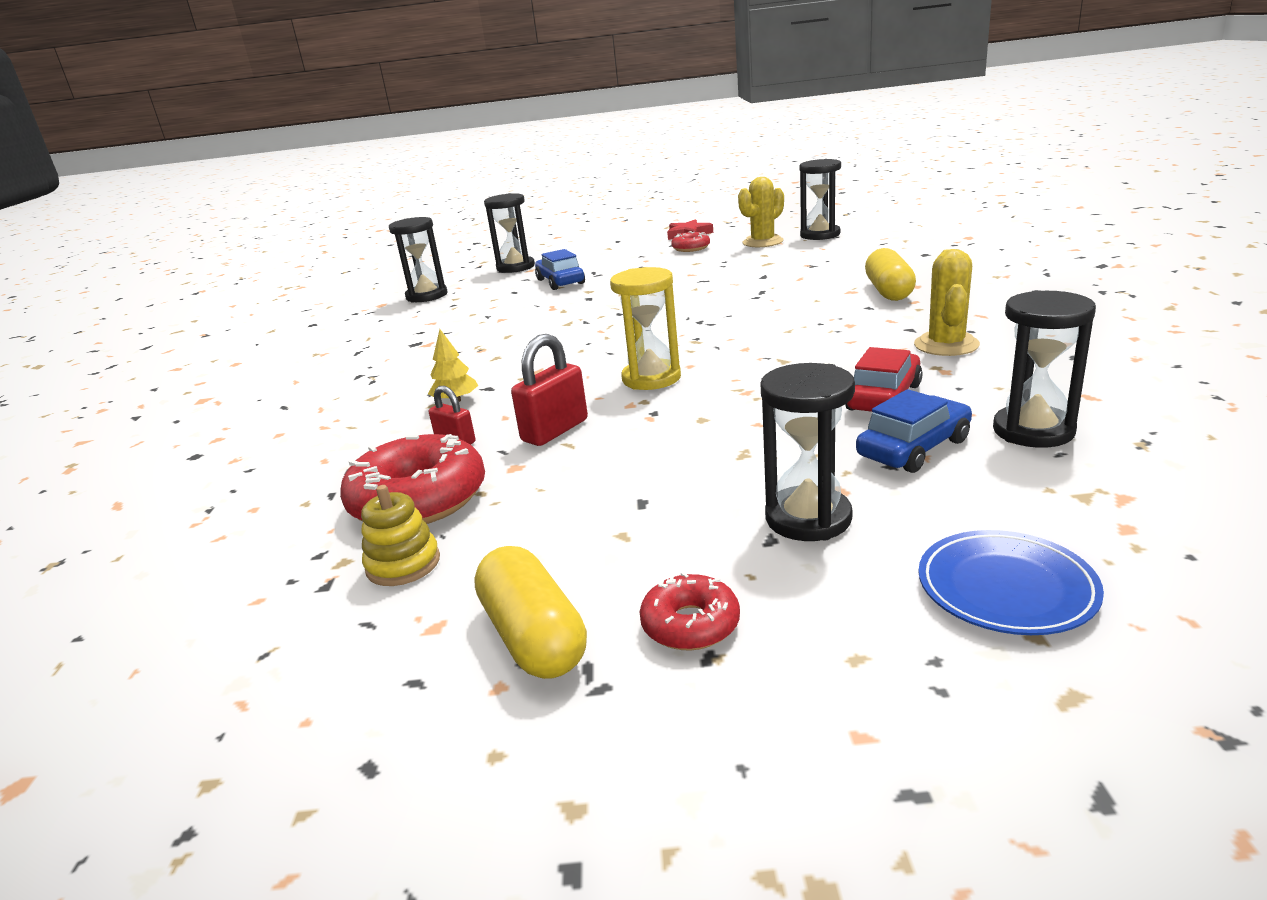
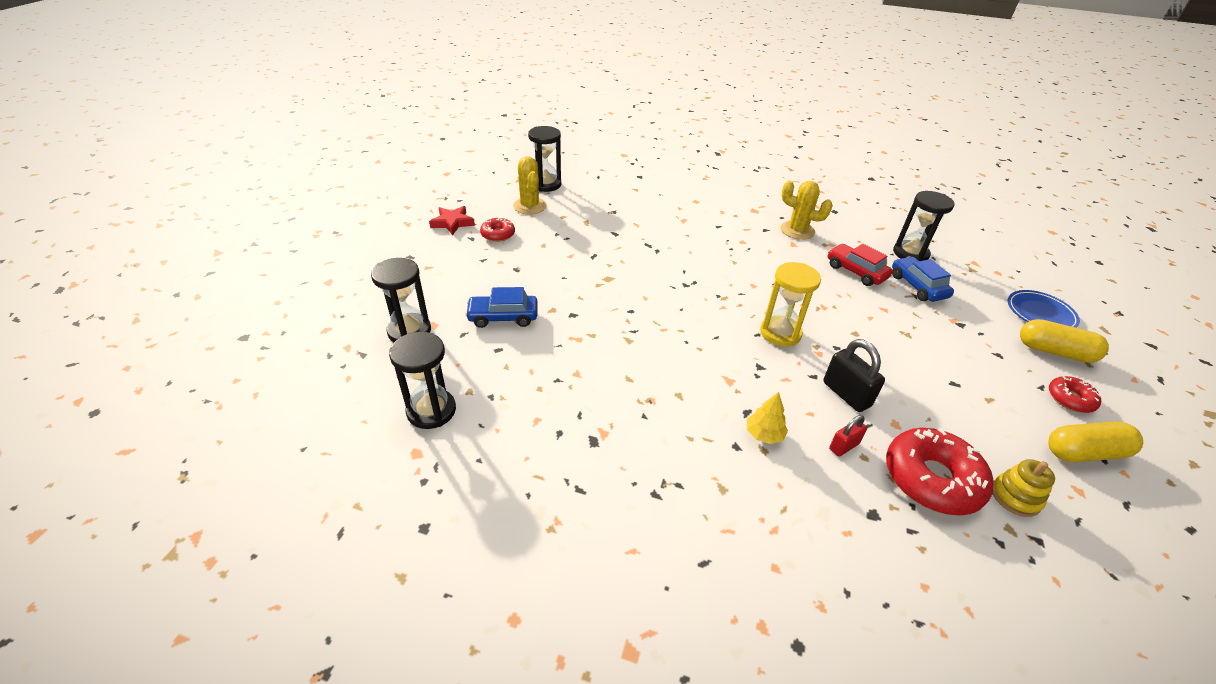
camera: 75 degrees left, 15 degrees up
red padlock [511,334,588,446] -> black padlock [823,339,885,412]
black hourglass [761,363,855,541] -> none
yellow capsule [865,248,916,301] -> yellow capsule moved to [1020,319,1109,363]

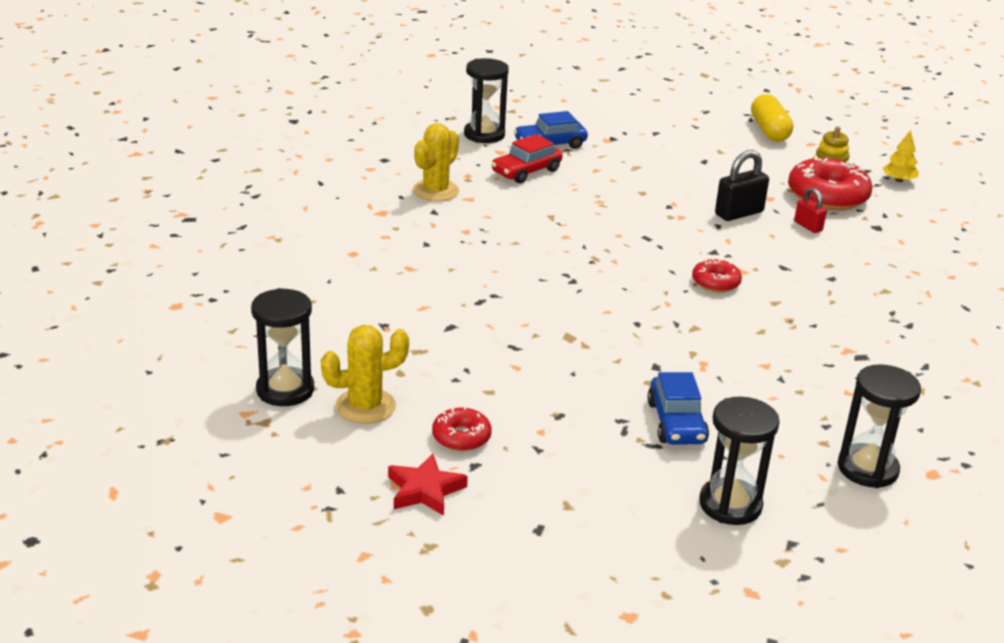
camera: 90 degrees left, 10 degrees down
yellow tree [747,392,788,444] -> yellow tree moved to [883,130,919,182]
yellow hourglass [760,262,821,347] -> none
blue plate [1008,290,1080,328] -> none
yellow capsule [1020,319,1109,363] -> none
red donut [1049,376,1101,413] -> red donut moved to [692,258,742,292]

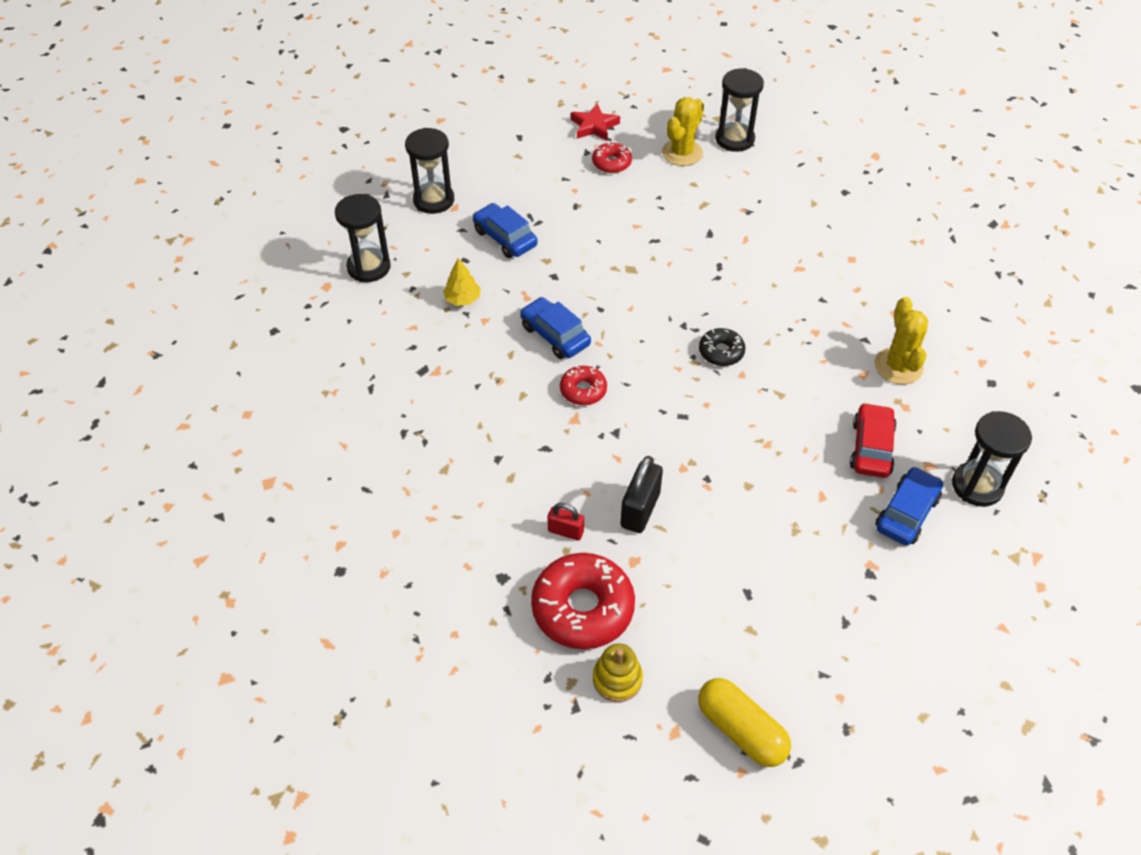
camera: 145 degrees right, 20 degrees up
yellow tree [883,130,919,182] -> yellow tree moved to [443,258,481,306]
none -> blue car [520,297,591,359]
none -> black donut [699,328,745,366]

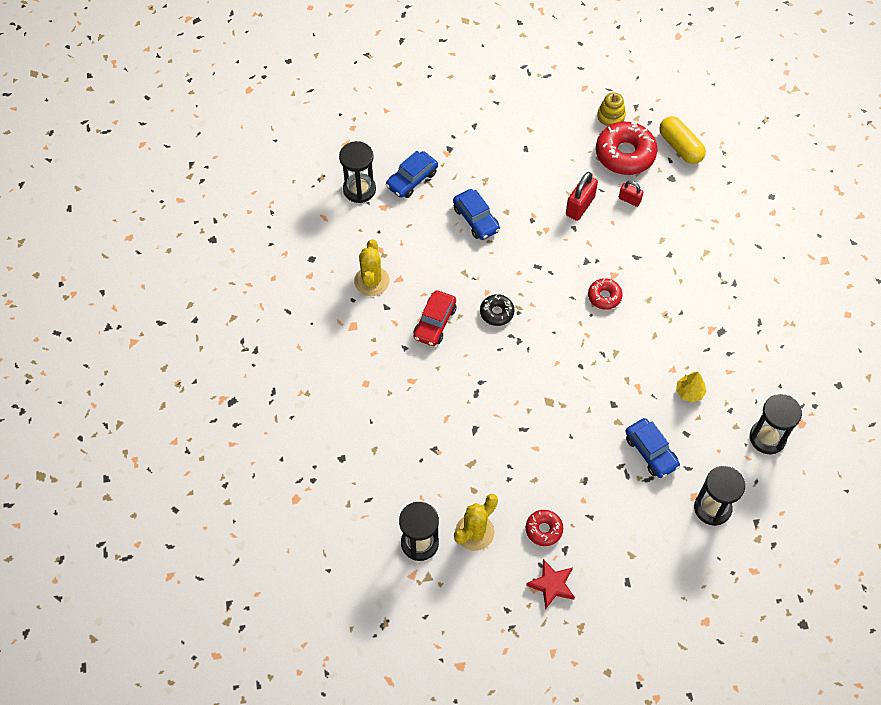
camera: 170 degrees left, 10 degrees up
blue car [520,297,591,359] -> blue car moved to [453,189,500,240]
black padlock [620,456,663,533] -> red padlock [566,172,598,221]
yellow capsule [698,678,791,767] -> yellow capsule moved to [659,116,706,164]
red car [850,403,897,478] -> red car moved to [414,290,456,346]

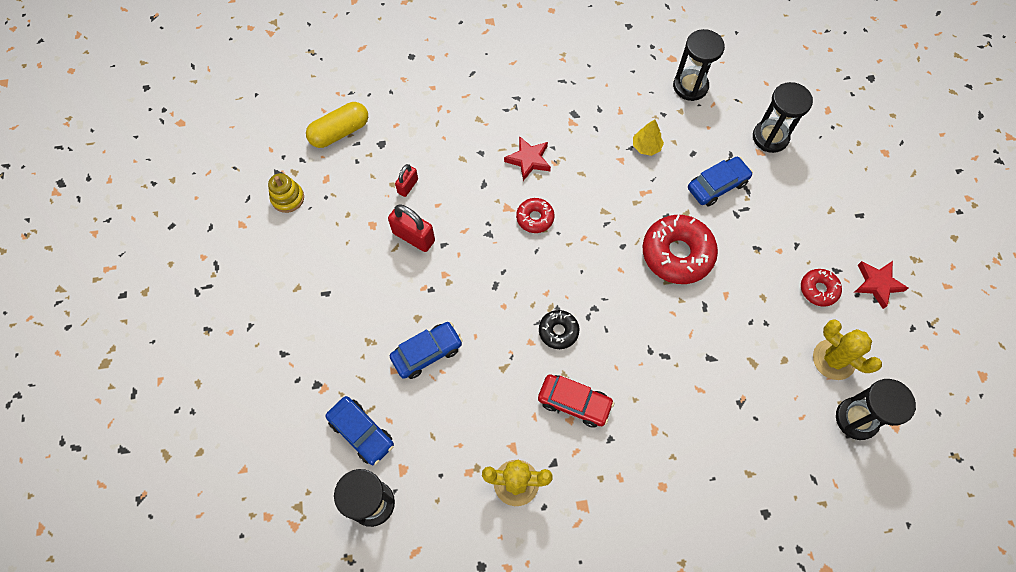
camera: 90 degrees left, 5 degrees up
red donut [596,122,657,175] -> red donut moved to [643,215,718,284]
none -> red star [504,136,551,181]

